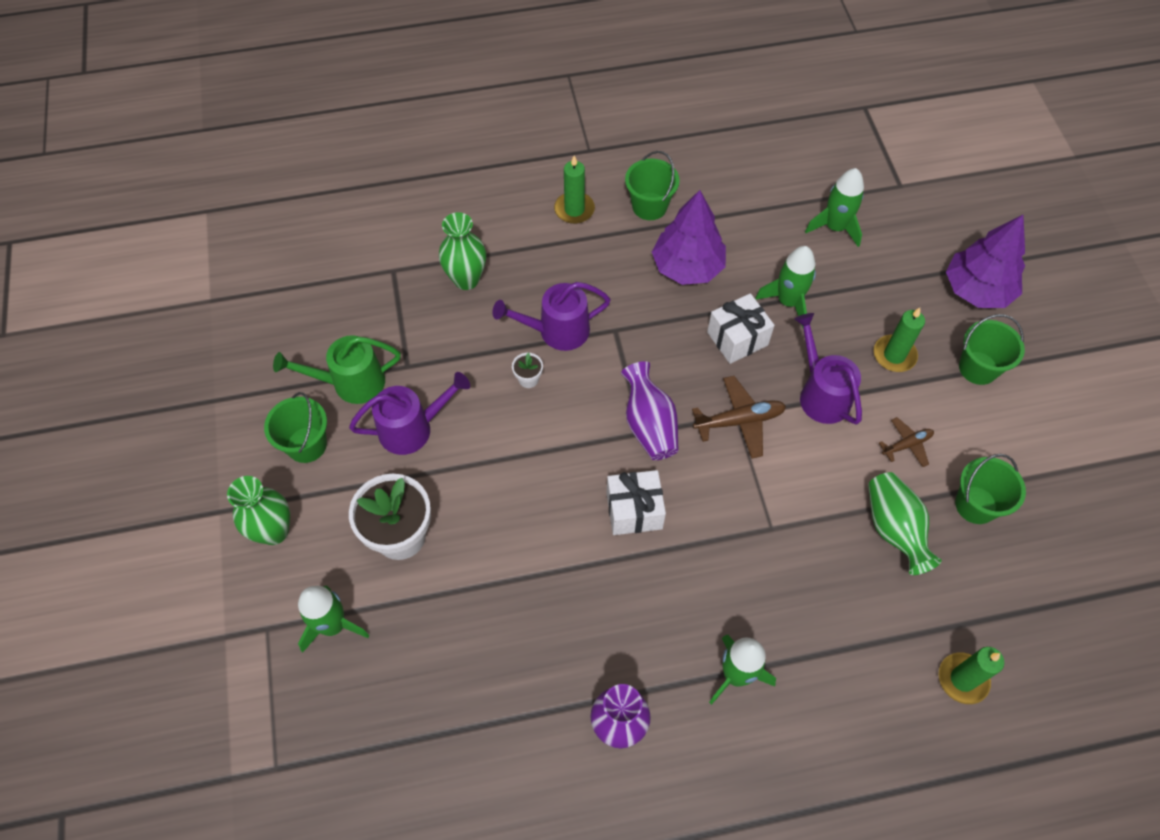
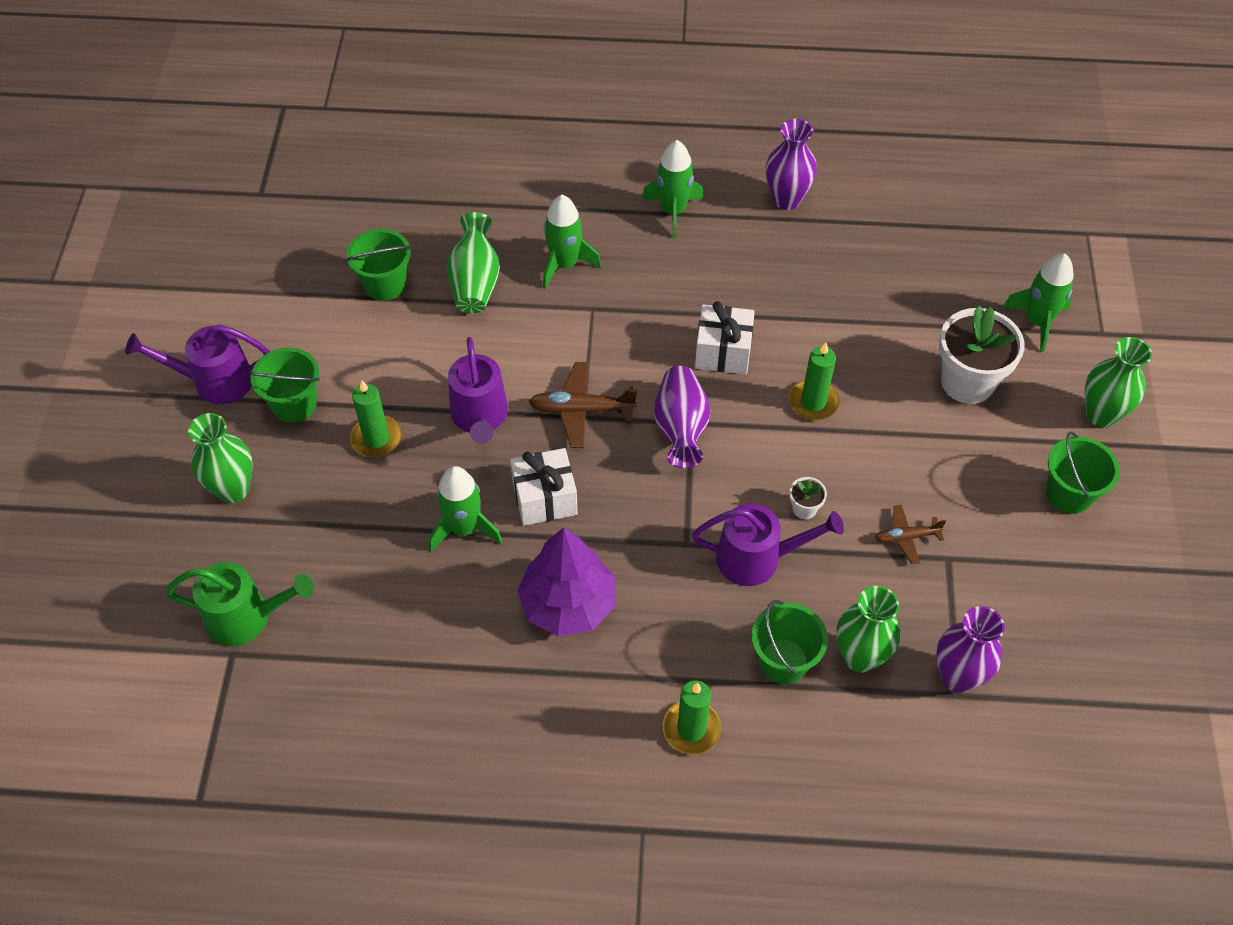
camera: 165 degrees left, 5 degrees down
green watering can [273,335,401,404] -> green watering can moved to [165,562,314,646]
purple watering can [349,372,470,455] -> purple watering can moved to [125,324,269,404]
green bucket [625,151,679,220] -> green bucket moved to [752,600,828,684]
green rocket [805,168,864,247] -> green rocket moved to [543,195,601,289]
brown plane [879,417,934,467] -> brown plane moved to [875,505,946,564]
green candle [939,647,1004,704] -> green candle moved to [789,342,840,420]
purple tree [946,215,1025,308] -> green vase [188,413,253,503]
none -> purple vase [936,606,1005,693]

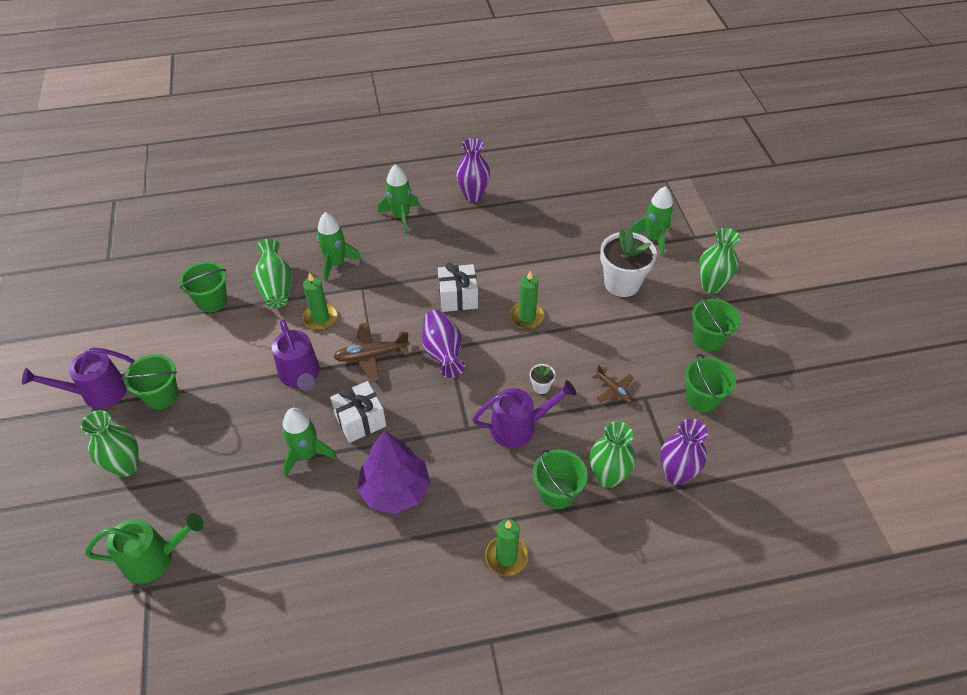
camera: 15 degrees left, 5 degrees down
green candle [350,380,402,458] -> green candle moved to [303,272,338,330]
brown plane [875,505,946,564] -> brown plane turned 105 degrees counterclockwise [592,365,634,403]
none -> green bucket [685,354,736,412]

